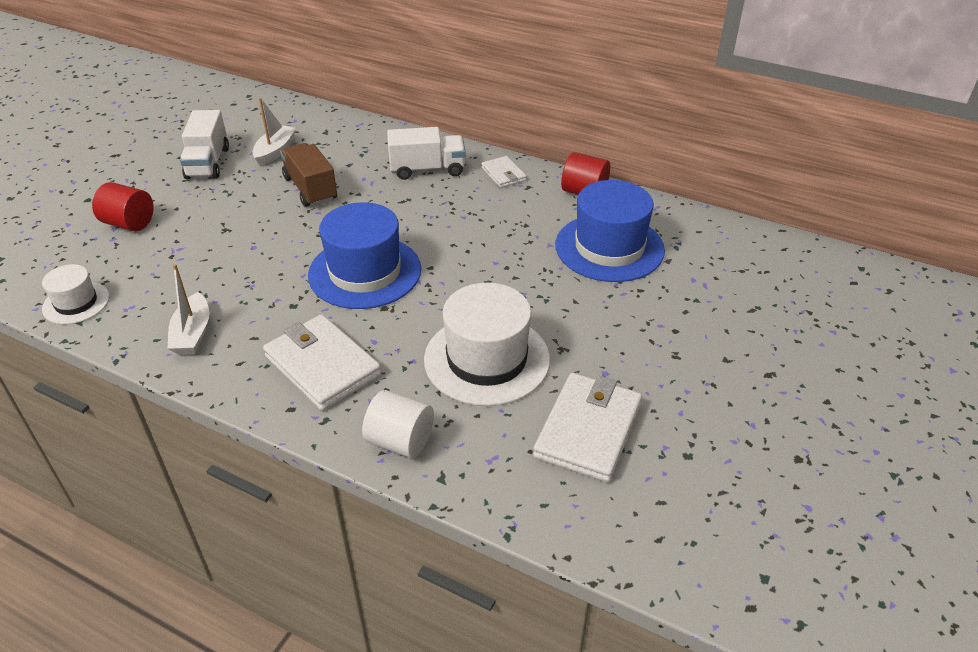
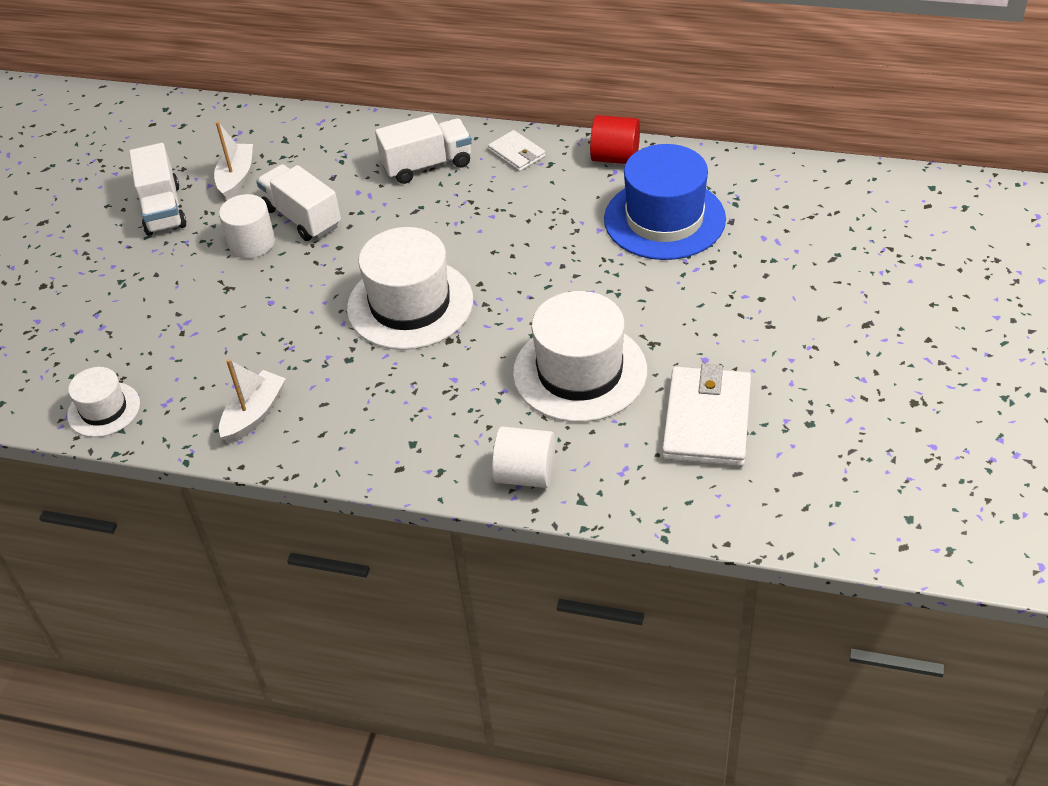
camera: 10 degrees left, 5 degrees up
red cylinder [92,182,154,231] -> none
white boat [167,264,209,355] -> white boat turned 135 degrees counterclockwise [219,359,286,443]
white wallet [263,314,382,411] -> none
brown truck [280,143,337,207] -> white truck [256,164,341,241]
blue hat [308,202,421,309] -> white hat [347,227,473,350]
none -> white cylinder [219,194,275,259]

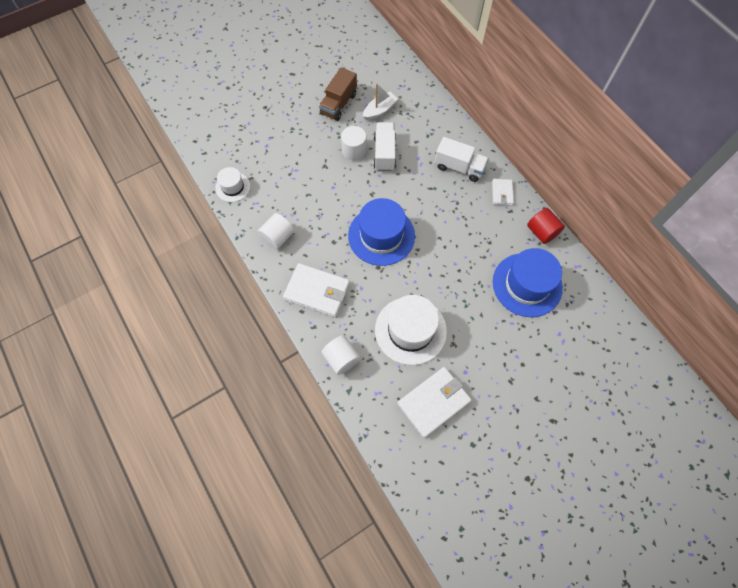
camera: 40 degrees right, 20 degrees up
white truck [129,143,187,236] -> brown truck [319,67,357,121]
white boat [219,359,286,443] -> white cylinder [258,213,294,249]
white hat [347,227,473,350] -> blue hat [348,198,415,266]
none -> white wallet [283,263,350,317]

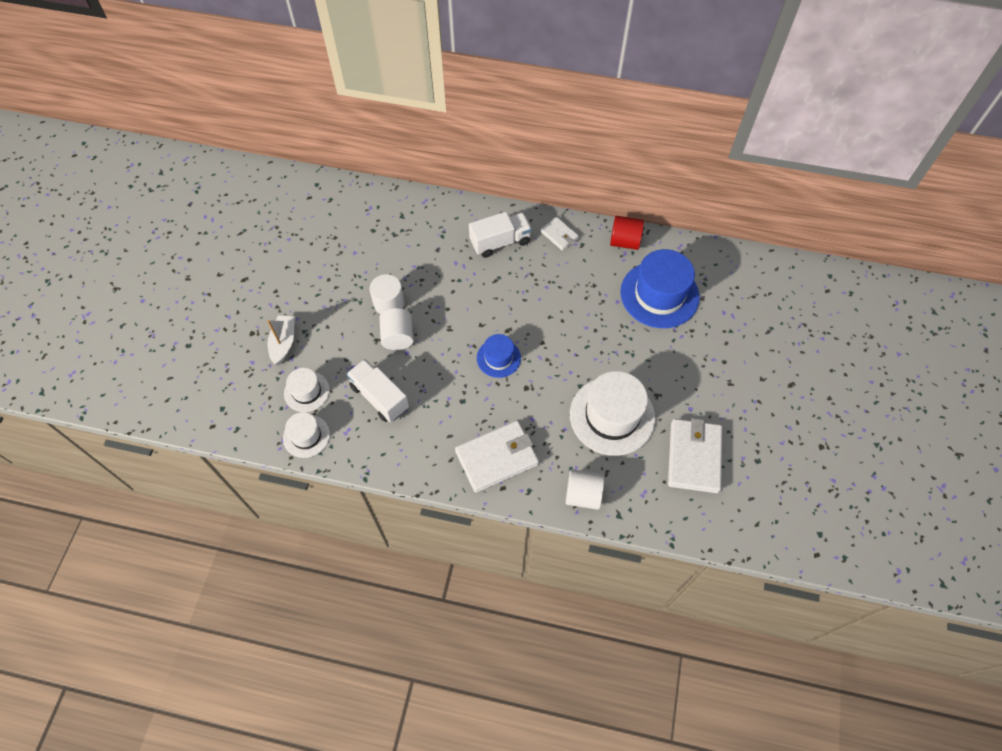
camera: 45 degrees left, 5 degrees down
white cylinder [258,213,294,249] -> white cylinder moved to [379,308,414,350]
brown truck [319,67,357,121] -> none
blue hat [348,198,415,266] -> blue hat [477,334,521,378], size x0.54
white boat [363,83,398,120] -> white boat moved to [267,315,295,365]
white truck [373,122,396,171] -> white truck moved to [347,359,409,422]
none -> white hat [284,368,330,412]

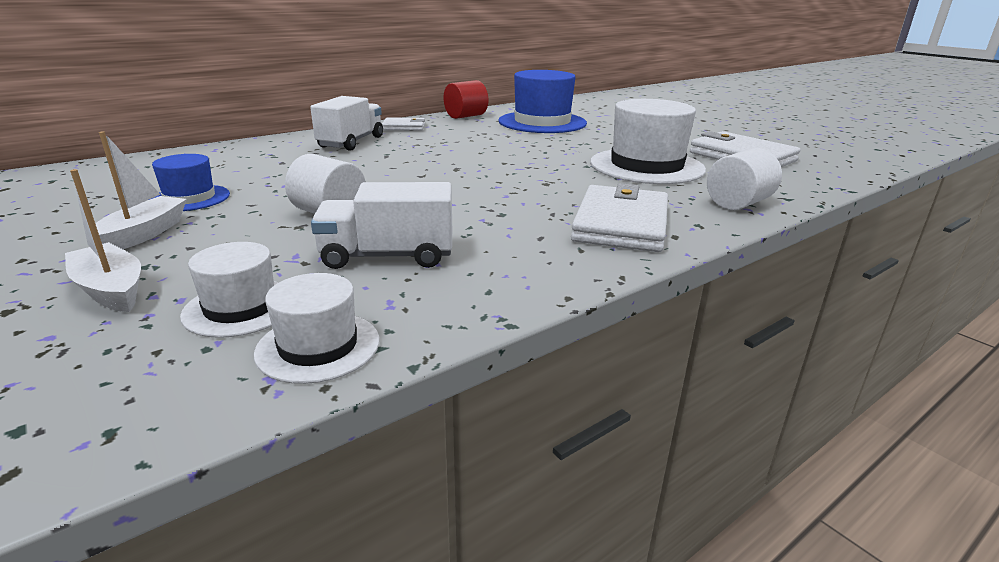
camera: 50 degrees left, 35 degrees down
white cylinder [369,274,405,314] -> none
blue hat [477,334,521,378] -> blue hat moved to [149,154,230,211]
none -> white boat [95,131,187,249]

